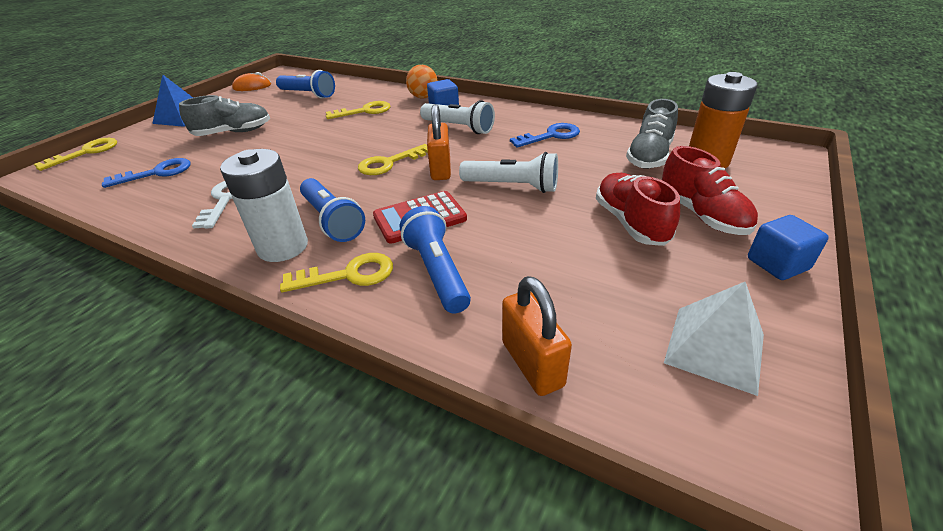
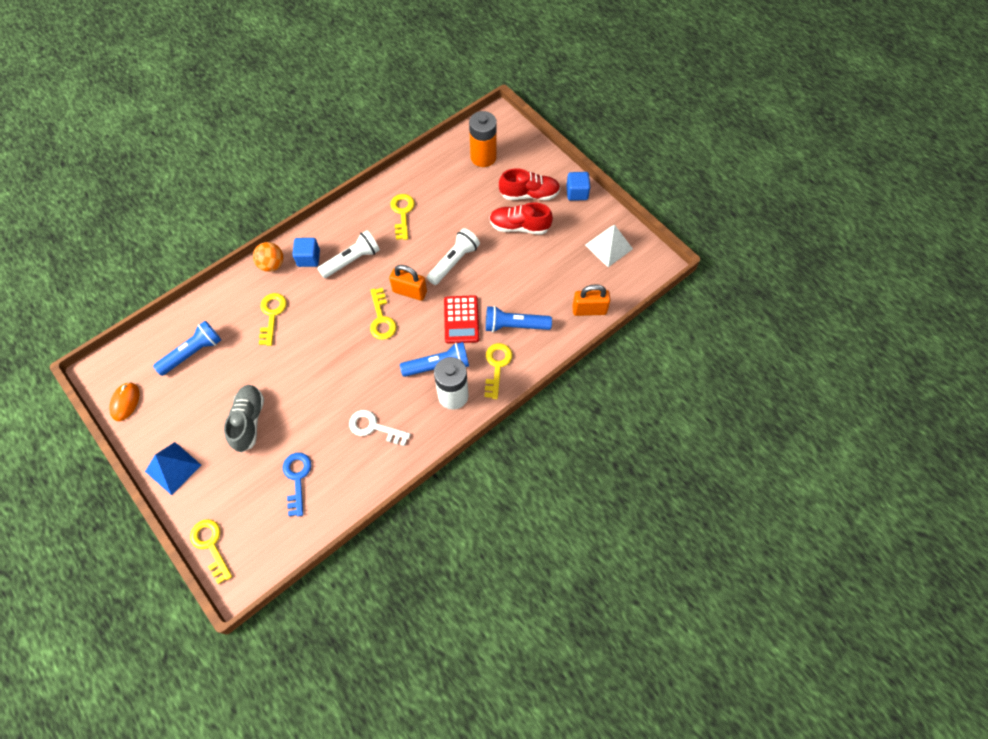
camera: 70 degrees left, 25 degrees up
blue key [510,123,580,148] -> yellow key [390,194,415,240]
grey shoe [626,99,678,169] -> none

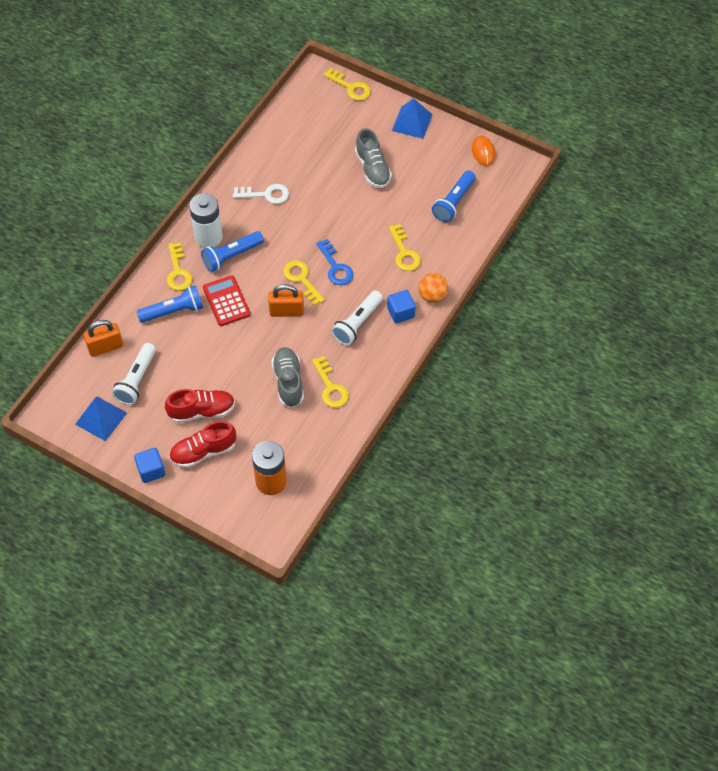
camera: 160 degrees right, 5 degrees down
blue key [283,453,311,516] -> blue key moved to [317,239,354,285]
white flashlight [427,228,480,285] -> white flashlight moved to [112,343,156,405]
white pyramid [585,224,633,267] -> blue pyramid [75,396,127,441]
none -> grey shoe [272,347,304,408]

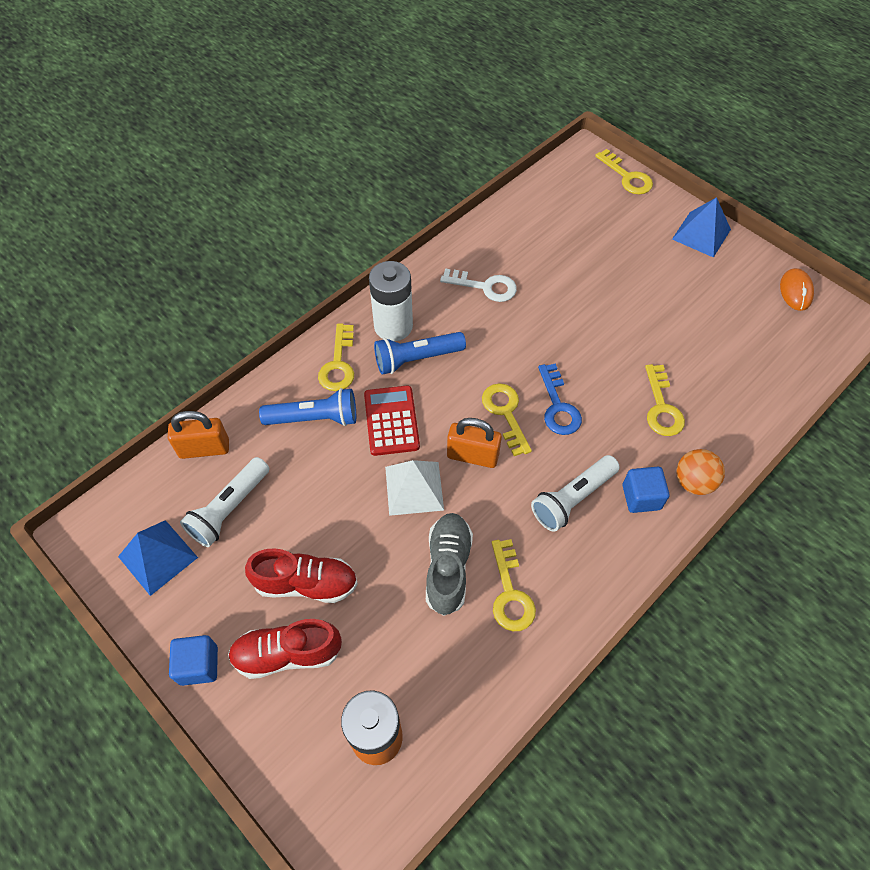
camera: 15 degrees right, 0 degrees up
grey shoe [355,128,392,188] -> none
blue flashlight [432,171,476,222] -> none
none -> white pyramid [385,460,444,516]

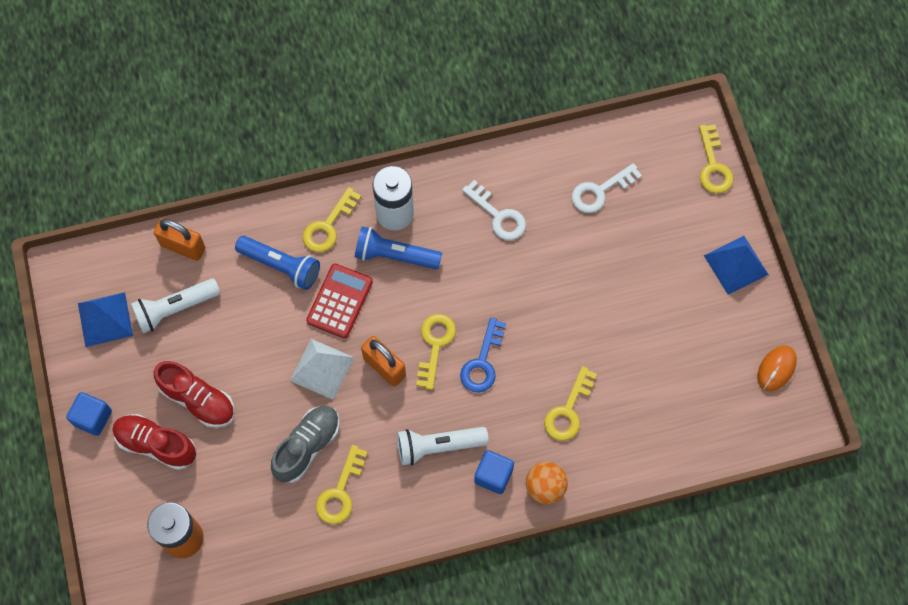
camera: 30 degrees right, 10 degrees up
none -> white key [572,163,642,213]

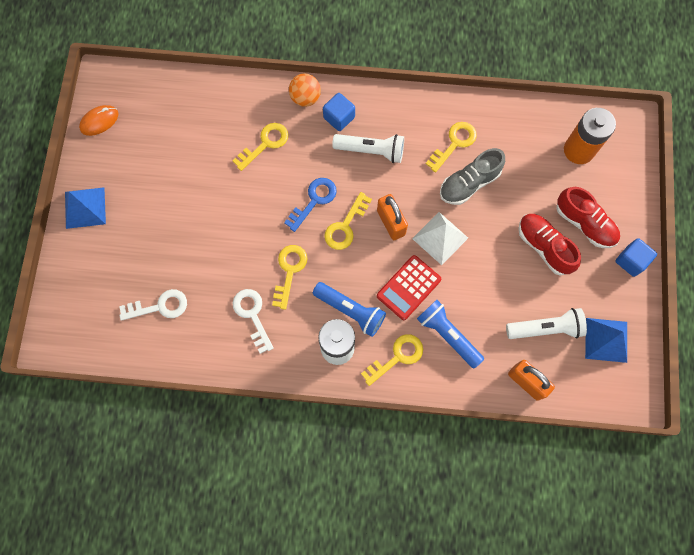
camera: 160 degrees left, 5 degrees up
yellow key [699,125,733,193] -> yellow key moved to [272,245,308,310]

